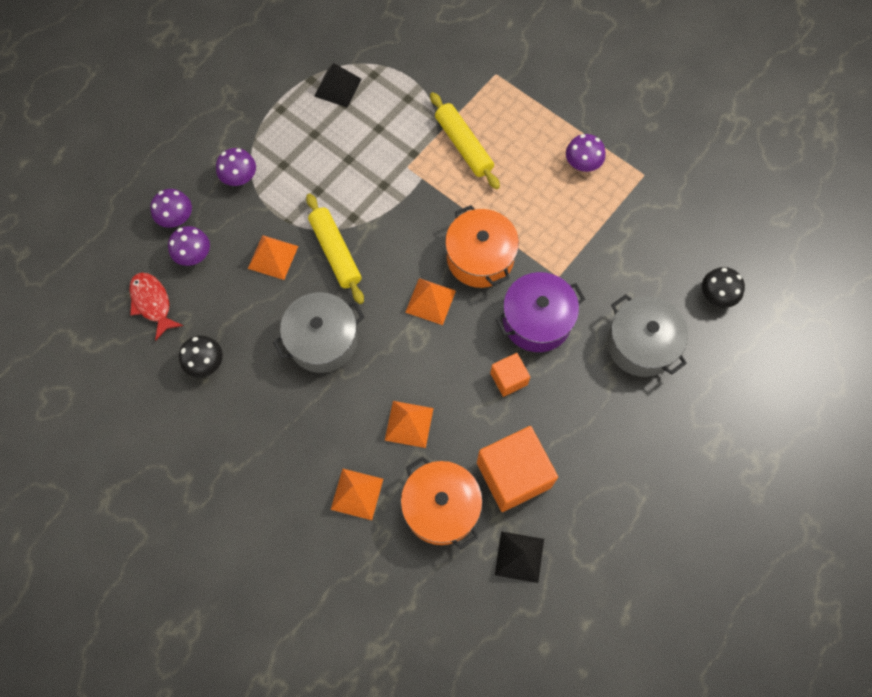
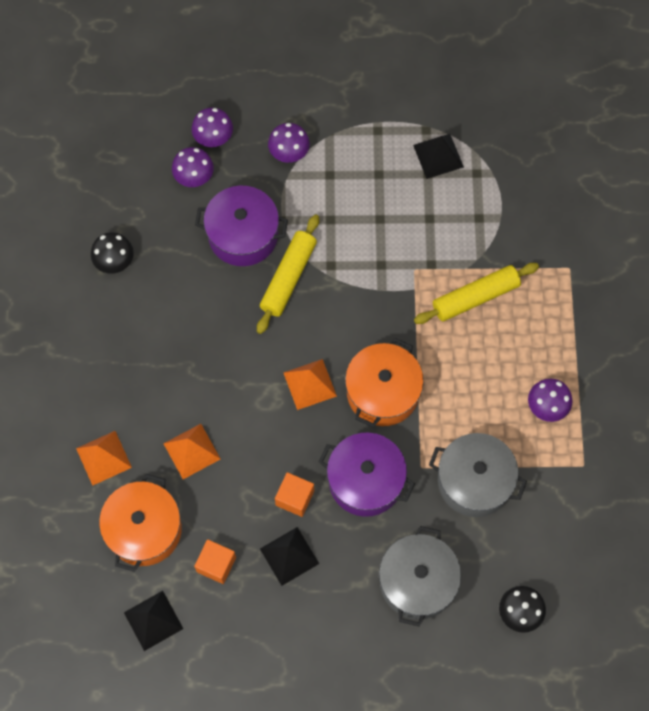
camera: 50 degrees right, 0 degrees up
red fish [129,272,183,340] -> none
orange pyramid [248,235,298,280] -> purple pot [195,186,288,266]
grey pot [273,292,364,373] -> grey pot moved to [429,433,527,517]
yellow rolling pin [430,92,500,189] -> yellow rolling pin turned 45 degrees clockwise [414,263,539,324]
orange cube [477,426,558,512] -> orange cube [194,539,236,584], size x0.52
none -> black pyramid [260,527,319,586]

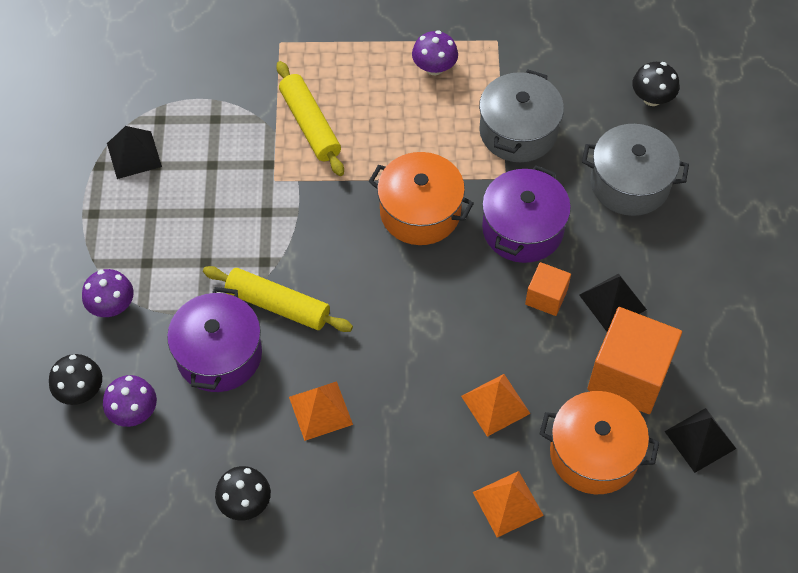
camera: 90 degrees left, 10 degrees down
purple mushroom [192,108,233,147] -> black mushroom [49,354,102,405]
orange cube [194,539,236,584] -> orange cube [588,307,682,414], size x1.92
orange pyramid [283,359,337,410] -> orange pyramid moved to [289,381,353,441]

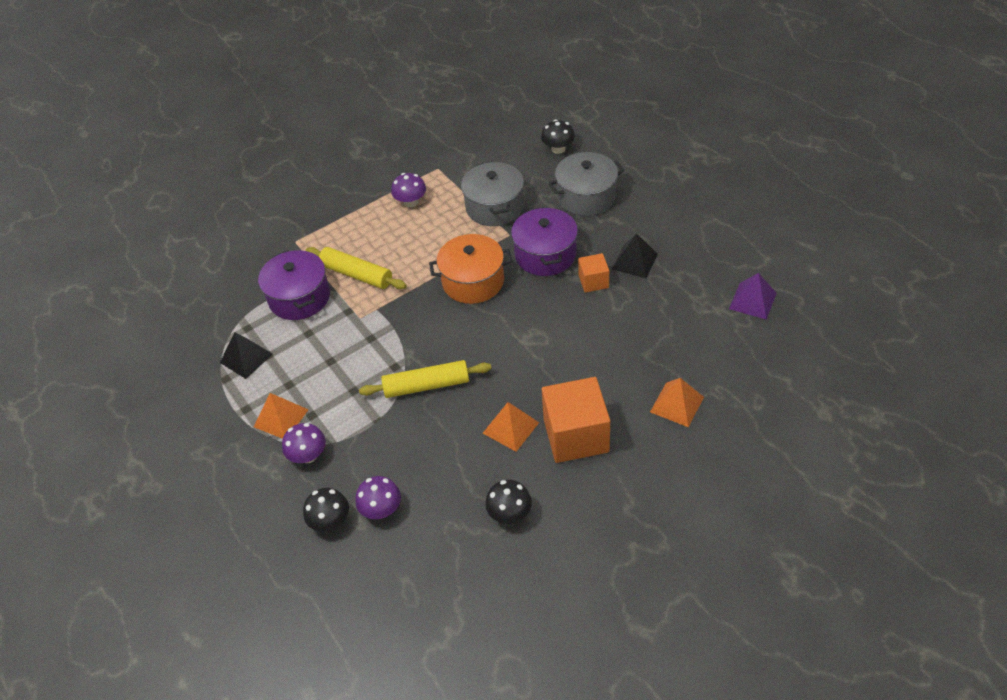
camera: 30 degrees left, 10 degrees down
purple pot [167,287,262,392] -> purple pot moved to [258,250,330,320]
orange pyramid [461,374,531,437] -> orange pyramid moved to [254,393,308,439]
orange pot [540,391,660,494] -> none
orange cube [588,307,682,414] -> orange cube moved to [542,377,610,463]
black pyramid [664,408,736,473] -> purple pyramid [729,273,777,320]

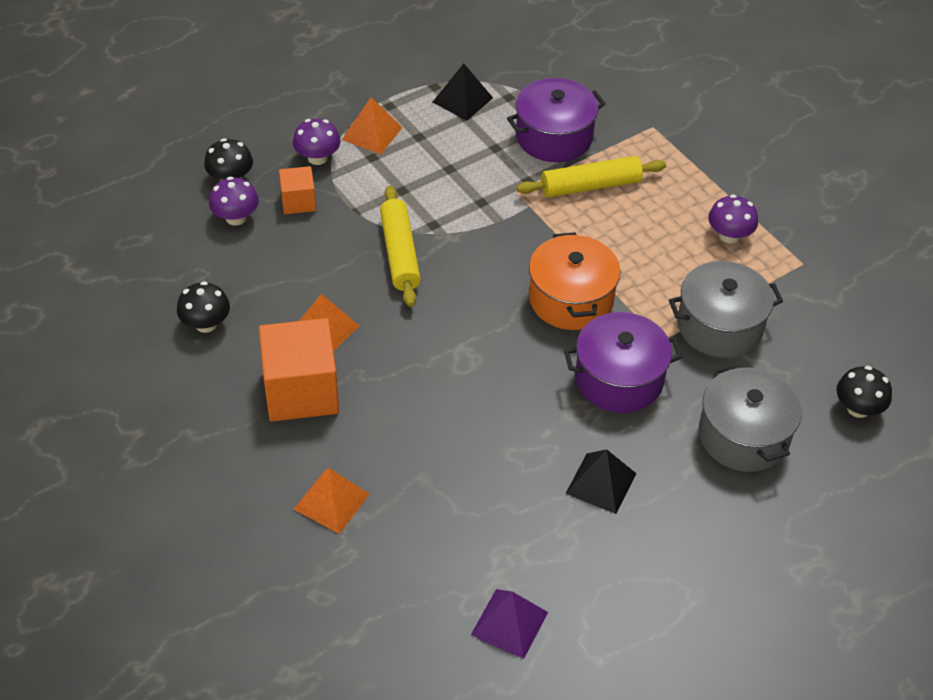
camera: 85 degrees right, 0 degrees up
yellow rolling pin [306,247,407,289] -> yellow rolling pin turned 45 degrees clockwise [516,156,666,198]
orange cube [578,253,609,293] -> orange cube moved to [279,166,316,214]

